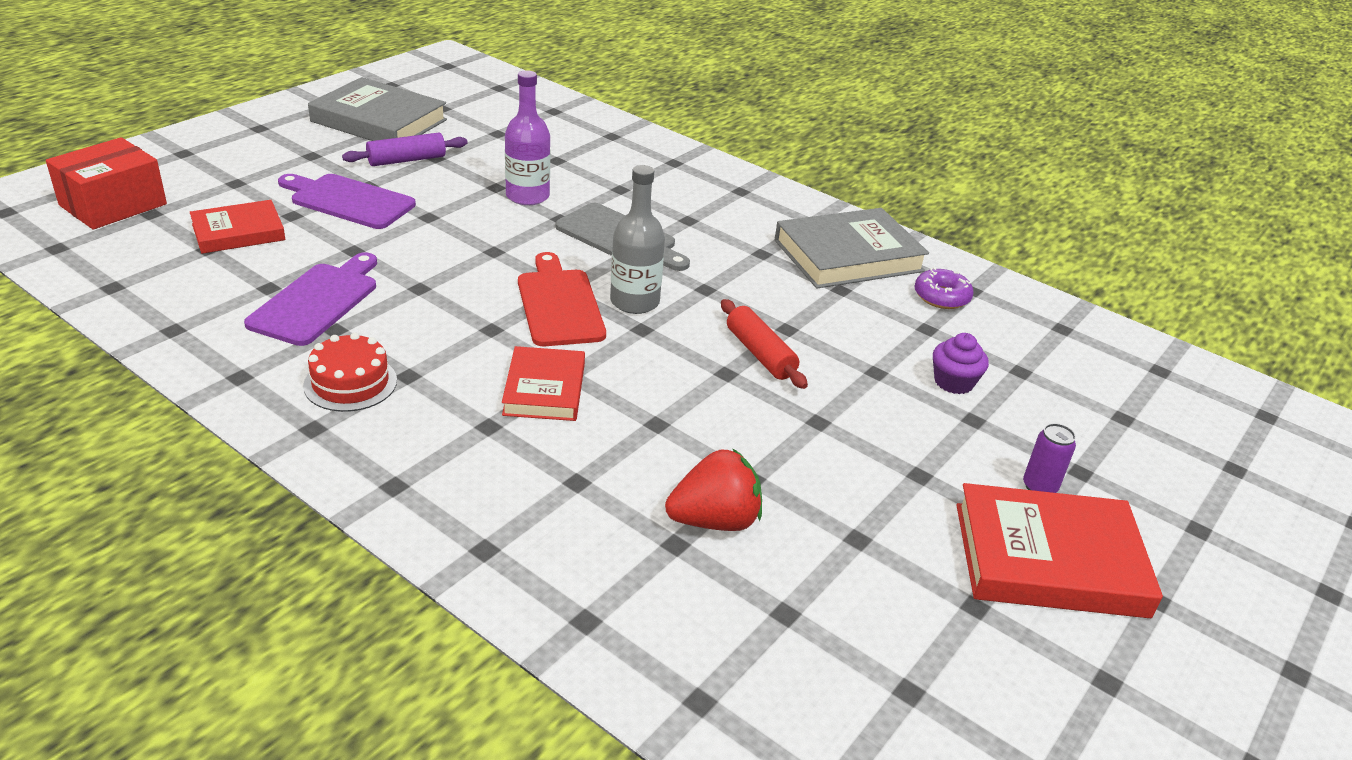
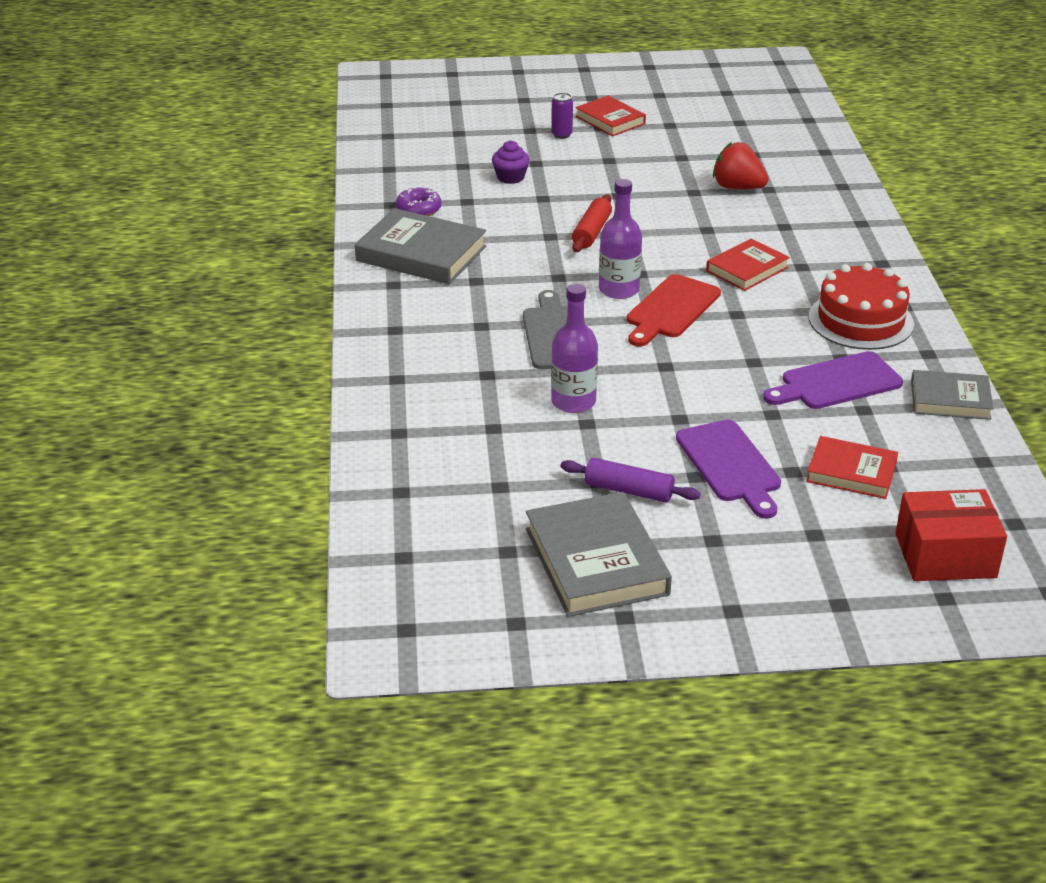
camera: 130 degrees left, 0 degrees up
red cake [303,332,397,412] -> red cake [808,263,914,350], size x1.56
grey bottle [610,165,665,314] -> purple bottle [599,179,642,299]
red book [956,483,1163,618] -> red book [575,96,646,136], size x0.62
none -> grey book [911,370,994,420]

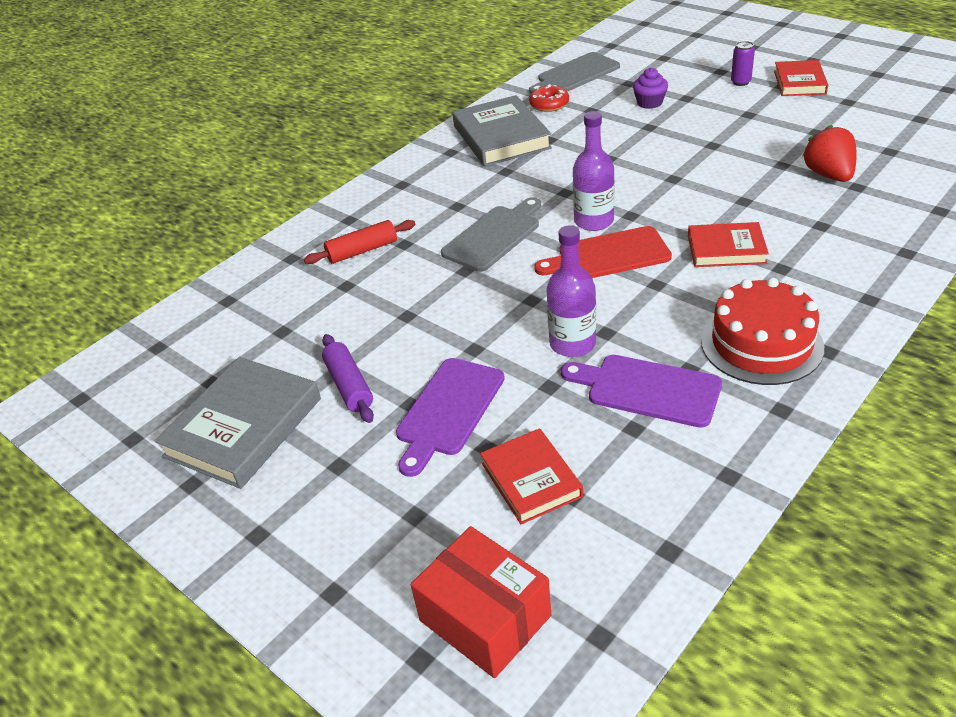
camera: 50 degrees right, 5 degrees up
purple donut [396,187,442,216] -> red donut [529,84,569,112]
purple bottle [551,284,598,413] -> purple bottle moved to [546,225,596,357]
red rolling pin [572,195,612,252] -> red rolling pin moved to [304,220,415,264]
grey book [911,370,994,420] -> none
none -> grey cutting board [529,52,620,94]

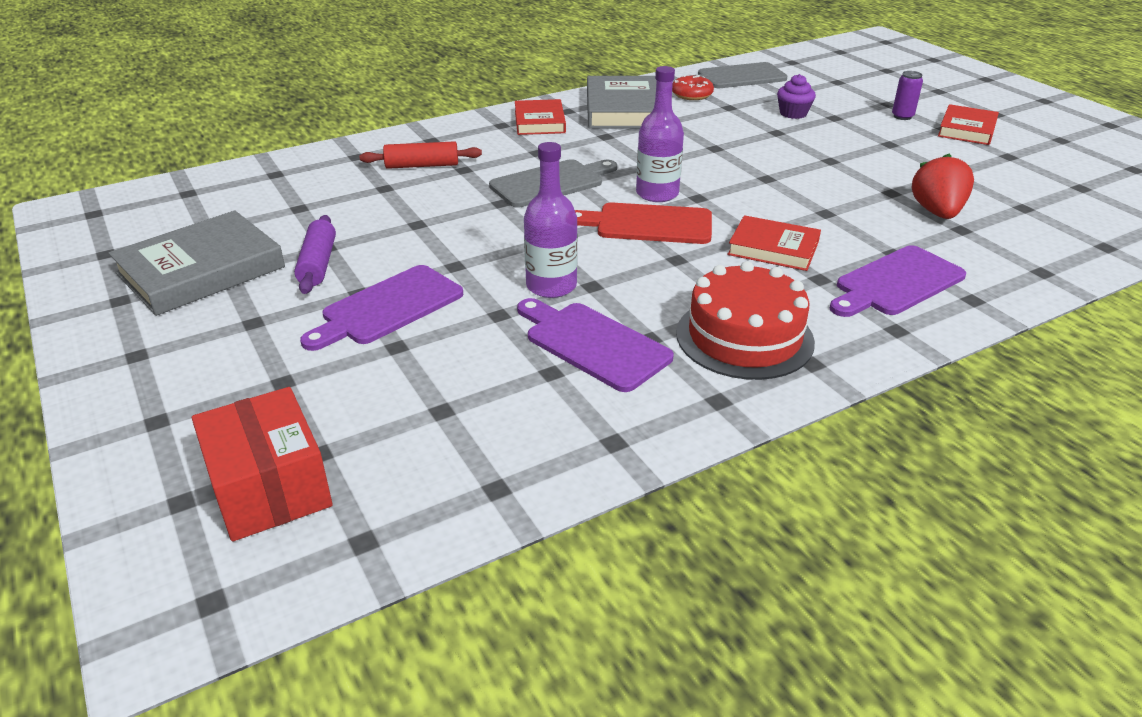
camera: 15 degrees right, 5 degrees down
red book [480,428,583,524] -> red book moved to [515,99,566,135]
none -> purple cutting board [829,245,966,317]

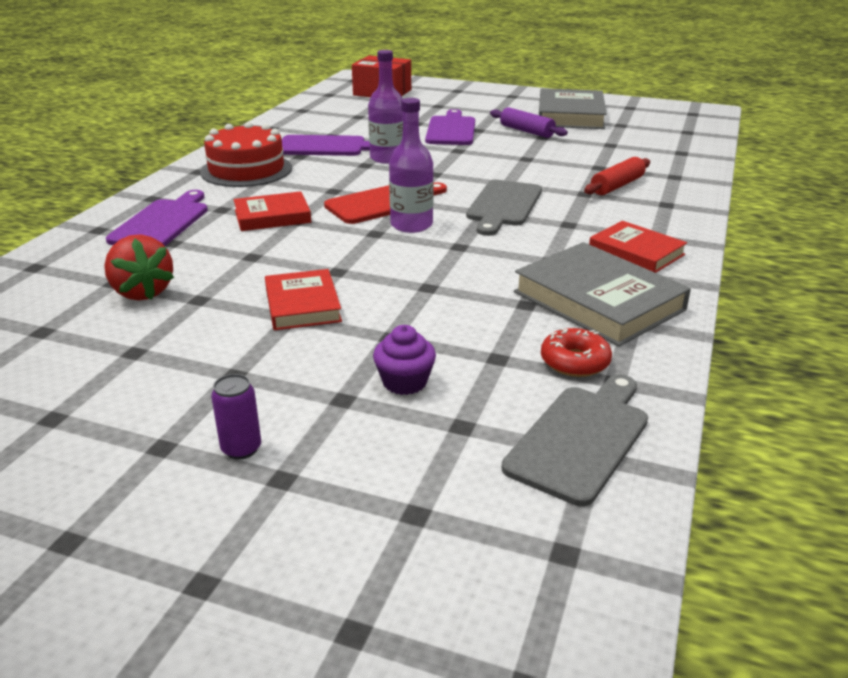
camera: 140 degrees right, 5 degrees down
red book [938,104,999,145] -> red book moved to [265,269,342,330]

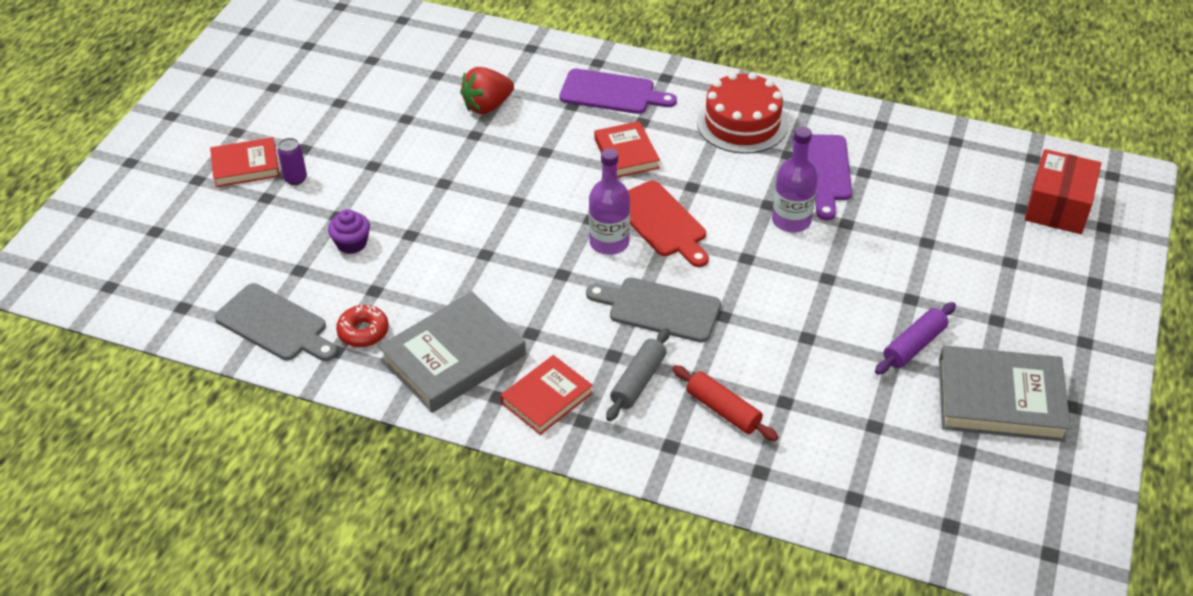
camera: 90 degrees right, 15 degrees up
red book [265,269,342,330] -> red book moved to [210,137,280,187]
purple cutting board [425,109,475,145] -> none
none -> grey rolling pin [606,328,670,421]

